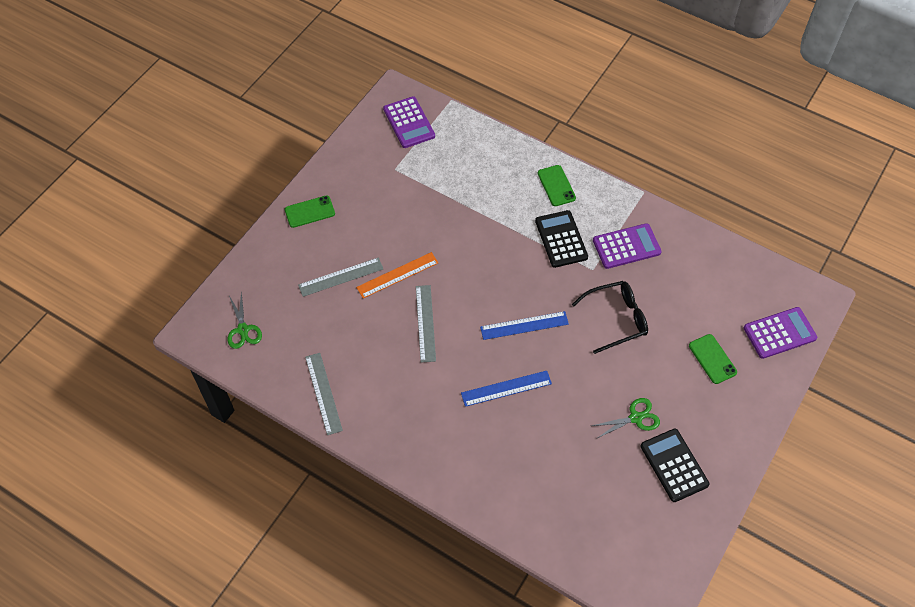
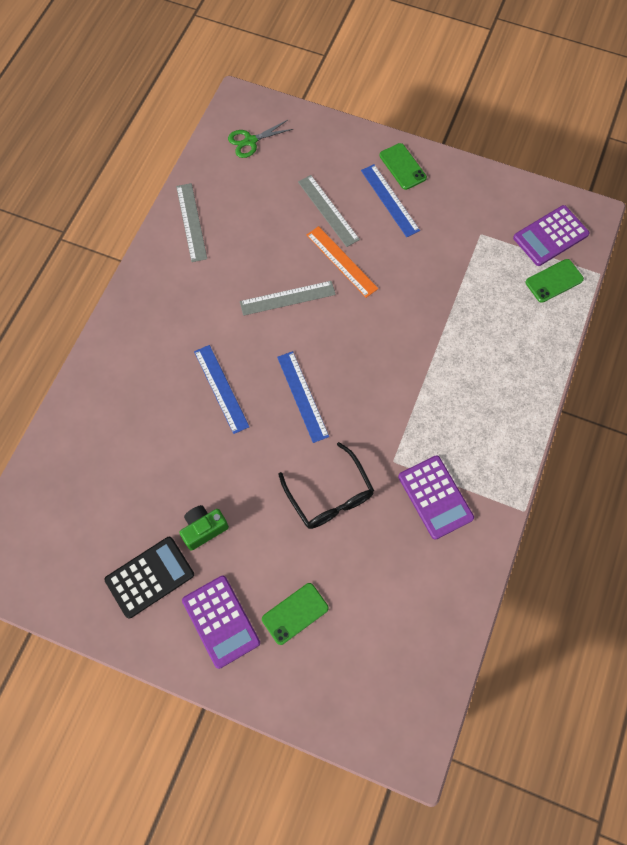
camera: 80 degrees right, 10 degrees up
grey ruler [305,353,343,435] -> grey ruler turned 75 degrees counterclockwise [176,183,207,262]
black calculator [535,210,588,268] -> none
green phone [538,165,576,206] -> green phone moved to [525,259,584,303]
green scissors [592,398,660,439] -> green camera [179,505,229,551]
purple calculator [744,307,817,359] -> purple calculator moved to [182,575,260,669]
none -> blue ruler [361,164,420,237]

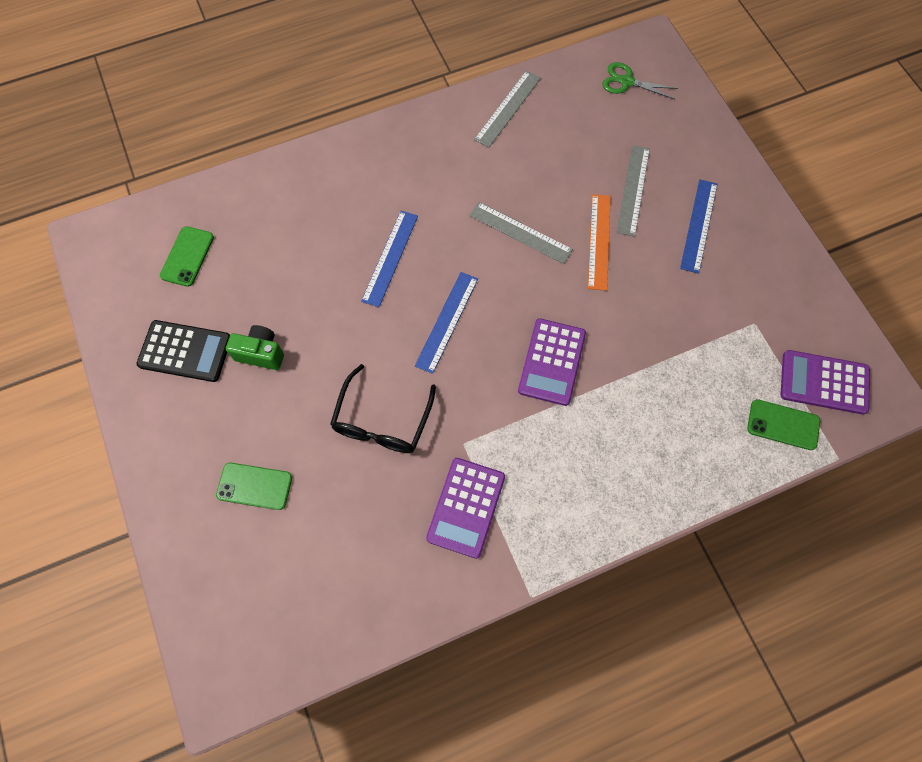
camera: 45 degrees right, 0 degrees up
purple calculator [182,575,260,669] -> purple calculator moved to [518,318,586,406]
green phone [379,143,427,190] -> green phone moved to [160,226,214,287]

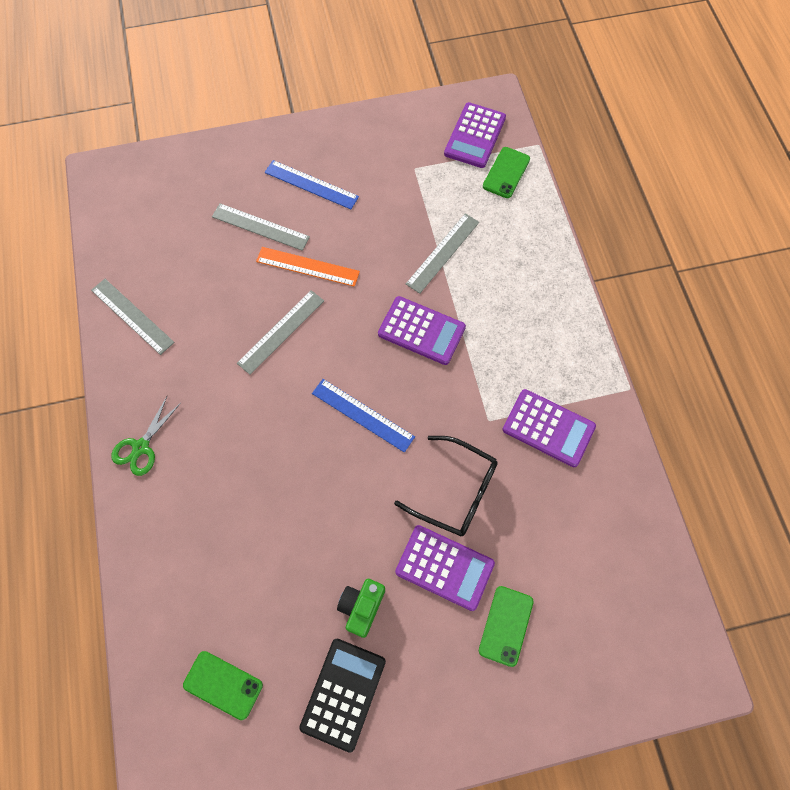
camera: 80 degrees left, 0 degrees up
blue ruler [361,211,418,307] -> none
green scissors [602,62,678,99] -> green scissors moved to [111,397,181,476]
none -> purple calculator [395,525,495,611]
none -> grey ruler [406,213,479,294]

